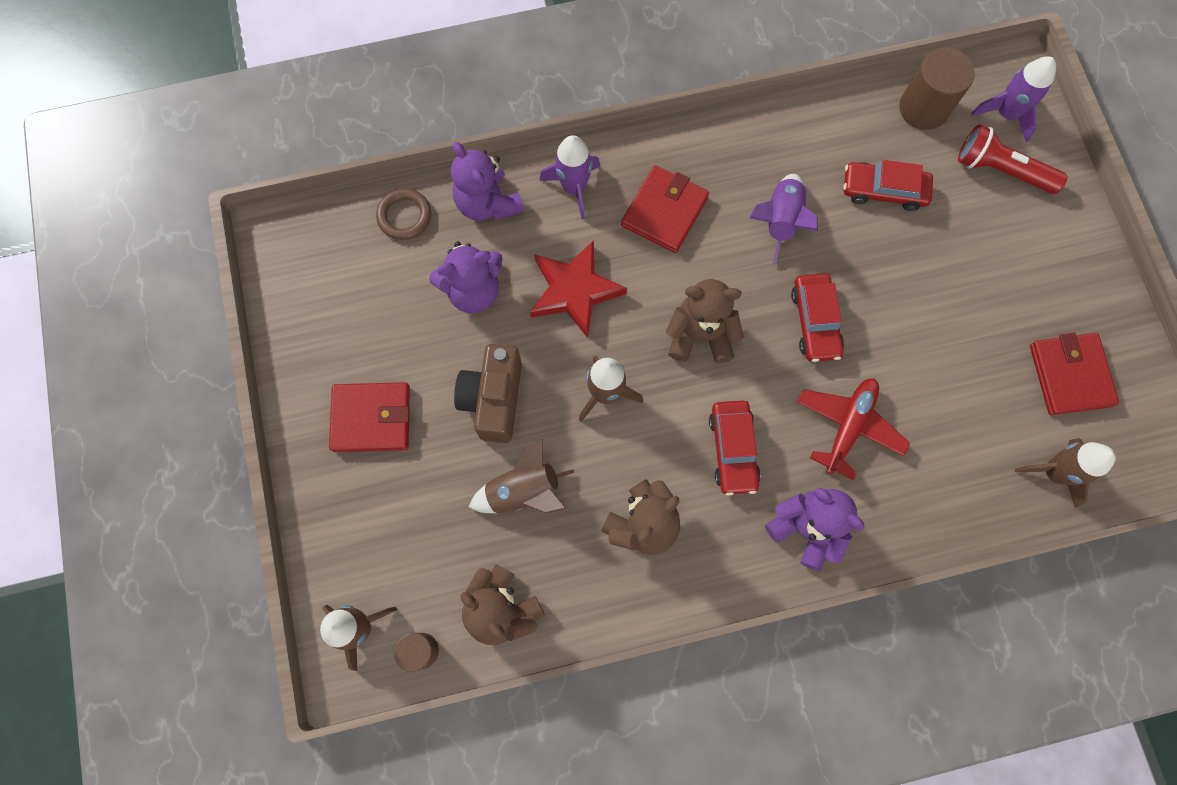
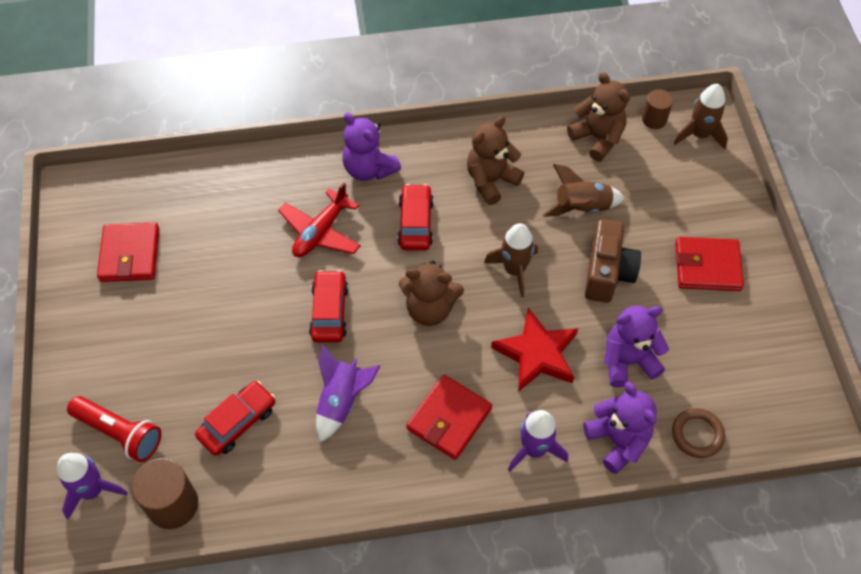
camera: 175 degrees left, 15 degrees down
red car [843,160,933,211] -> red car turned 60 degrees counterclockwise [195,381,275,456]
brown rocket [1015,438,1116,508] -> none

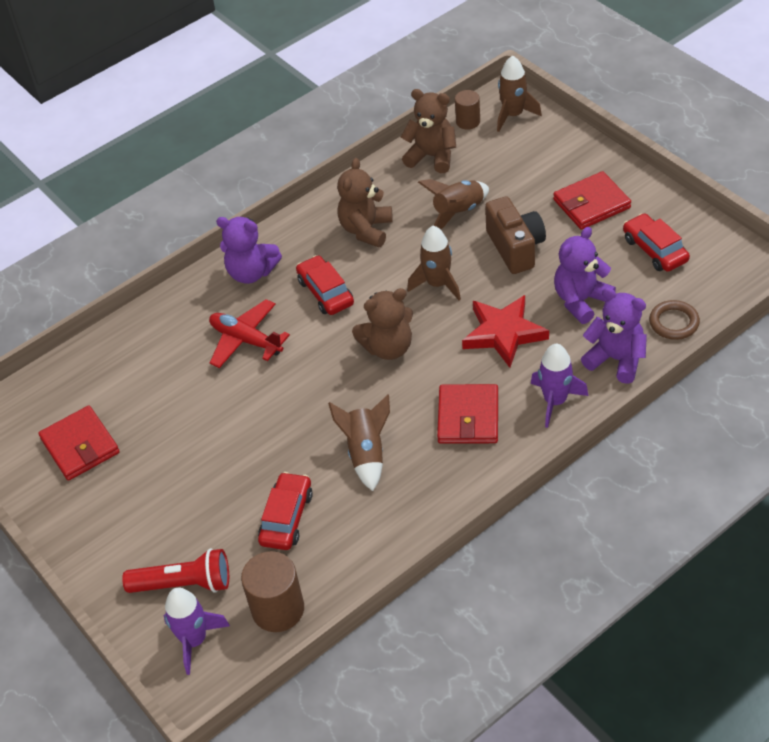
camera: 25 degrees left, 10 degrees down
red plane [278,182,361,257] -> red plane turned 120 degrees clockwise [209,299,290,368]
red car [309,270,349,342] -> red car moved to [623,213,690,272]
purple rocket [316,345,380,442] -> brown rocket [328,395,390,491]

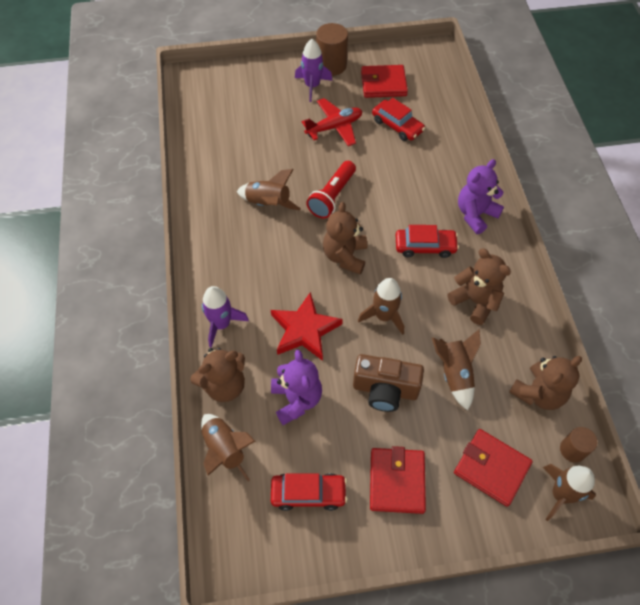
camera: 115 degrees right, 10 degrees up
red flashlight [122,549,229,593] -> red flashlight moved to [306,161,356,218]
purple rocket [164,588,230,675] -> purple rocket moved to [295,39,333,102]
red plane [209,299,290,368] -> red plane moved to [302,98,362,146]
brown cylinder [241,551,304,632] -> brown cylinder moved to [316,23,348,76]
red car [258,472,313,550] -> red car moved to [372,98,425,141]
red wallet [437,384,498,444] -> red wallet moved to [454,429,533,507]
purple teddy bear [581,288,647,384] -> brown teddy bear [190,348,245,402]
brown ring [649,300,700,340] -> brown rocket [201,414,255,482]

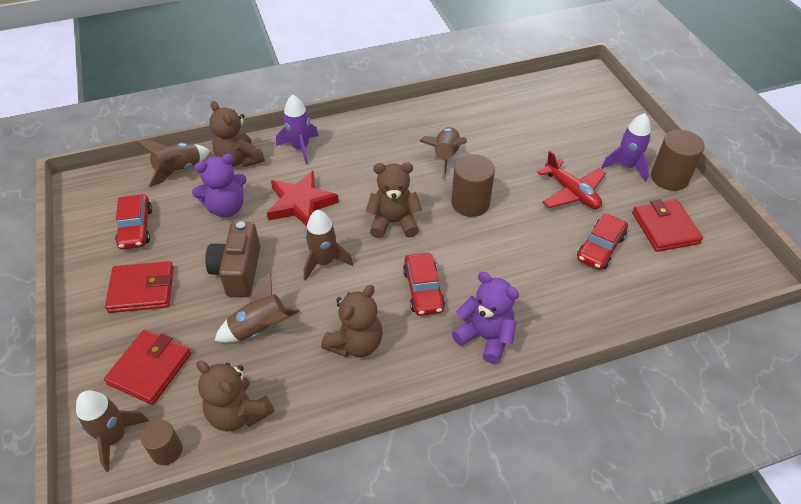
camera: 80 degrees right, 10 degrees down
red flashlight [306,161,356,218] -> brown cylinder [451,154,495,217]

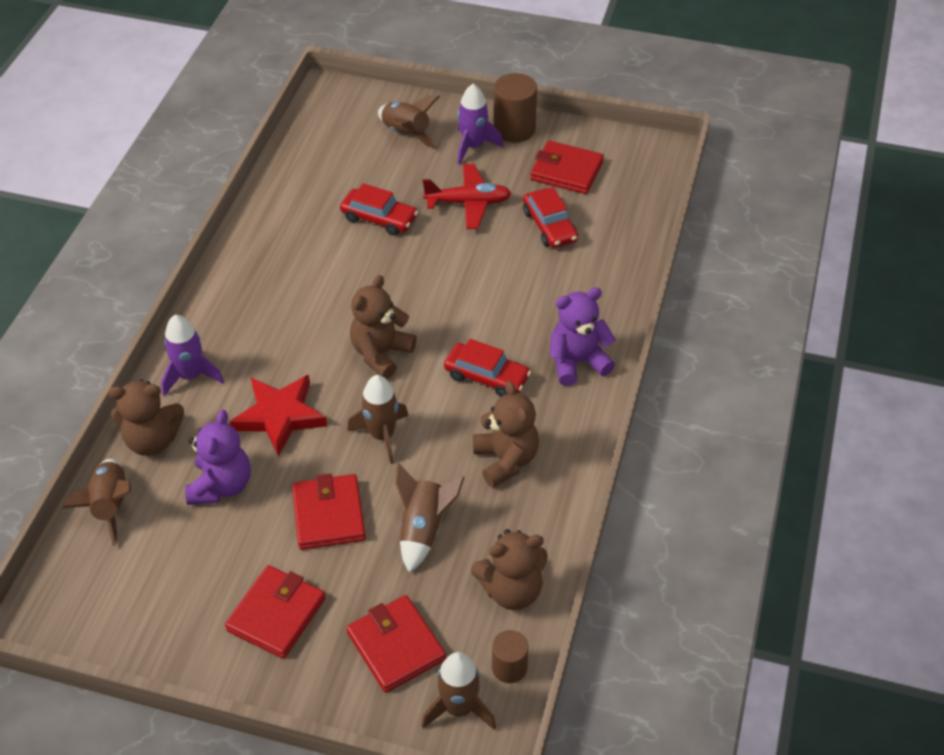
camera: 55 degrees left, 0 degrees up
red car [115,194,152,249] -> red car moved to [340,183,418,235]
brown camera [205,221,260,297] -> red wallet [292,474,366,550]
brown rocket [419,127,467,179] -> brown rocket moved to [378,95,440,149]
brown cylinder [451,154,495,217] -> none

